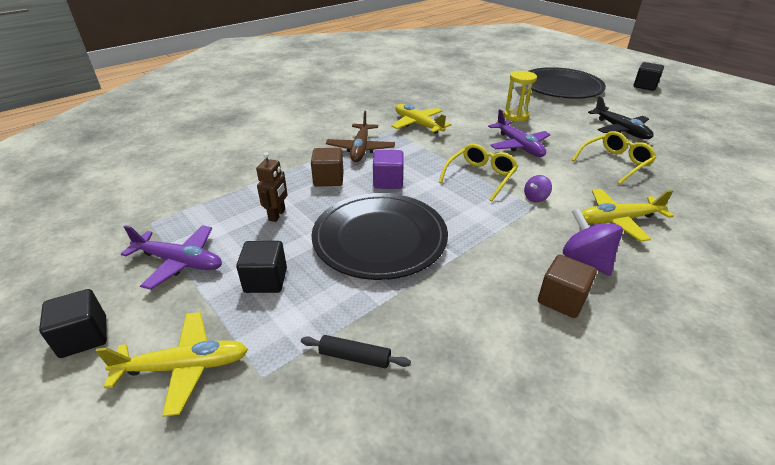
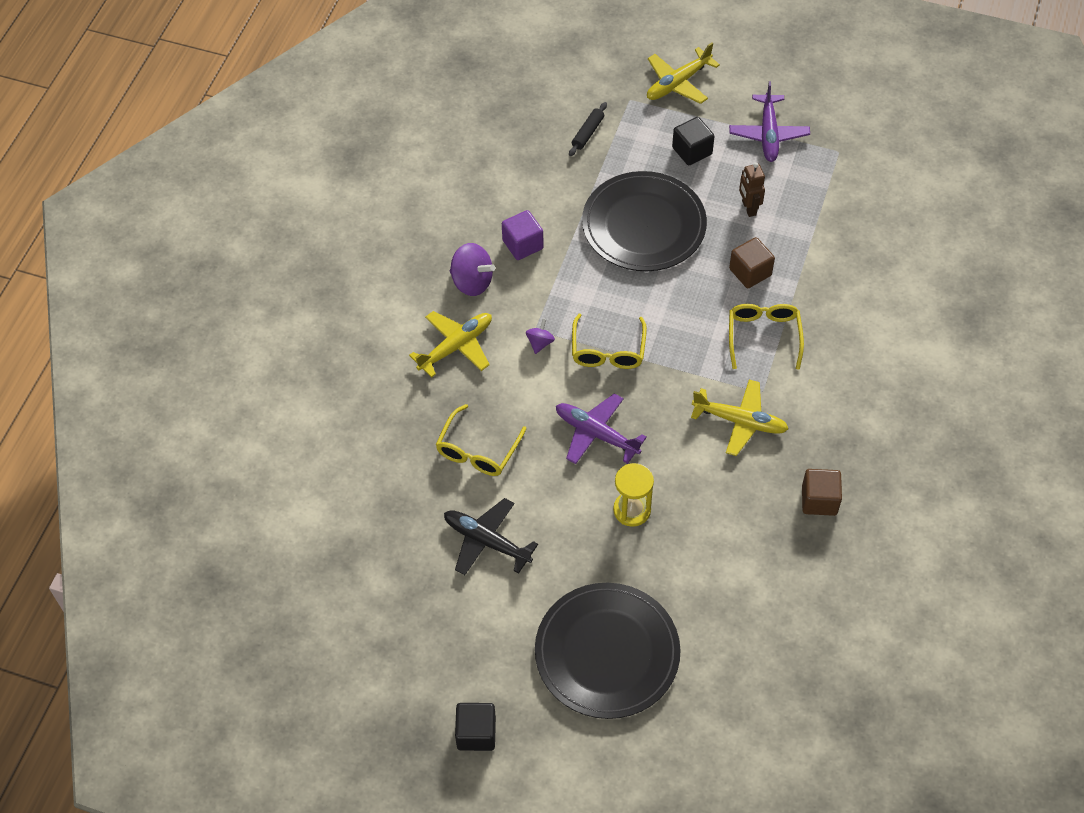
camera: 150 degrees right, 20 degrees up
black cube [39,289,107,358] -> none
purple plane [121,225,222,290] -> purple plane turned 75 degrees counterclockwise [729,81,810,162]
black rolling pin [301,335,411,368] -> black rolling pin turned 45 degrees counterclockwise [569,102,607,156]
brown plane [326,111,395,162] -> yellow glasses [729,304,804,370]
purple cube [373,150,403,189] -> purple cube moved to [502,210,544,260]
brown cube [538,254,597,318] -> brown cube moved to [802,469,842,516]

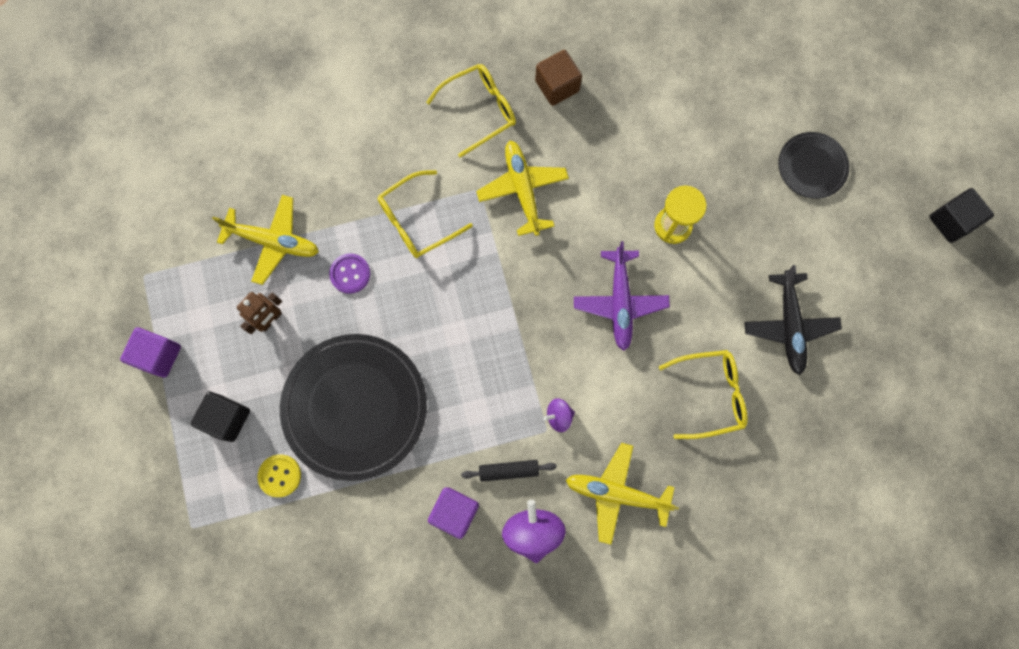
camera: 125 degrees left, 20 degrees up
black plate [535,583,681,719] -> black plate [778,132,849,199], size x0.51
black rolling pin [569,102,607,156] -> black rolling pin moved to [461,460,557,482]
yellow glasses [572,314,647,369] -> yellow glasses moved to [426,64,516,158]
yellow plane [647,43,720,104] -> yellow plane moved to [212,195,319,285]
purple plane [729,81,810,162] -> purple cube [120,327,181,378]
brown cube [729,237,775,288] -> purple button [329,253,370,294]
none -> yellow button [257,454,301,497]

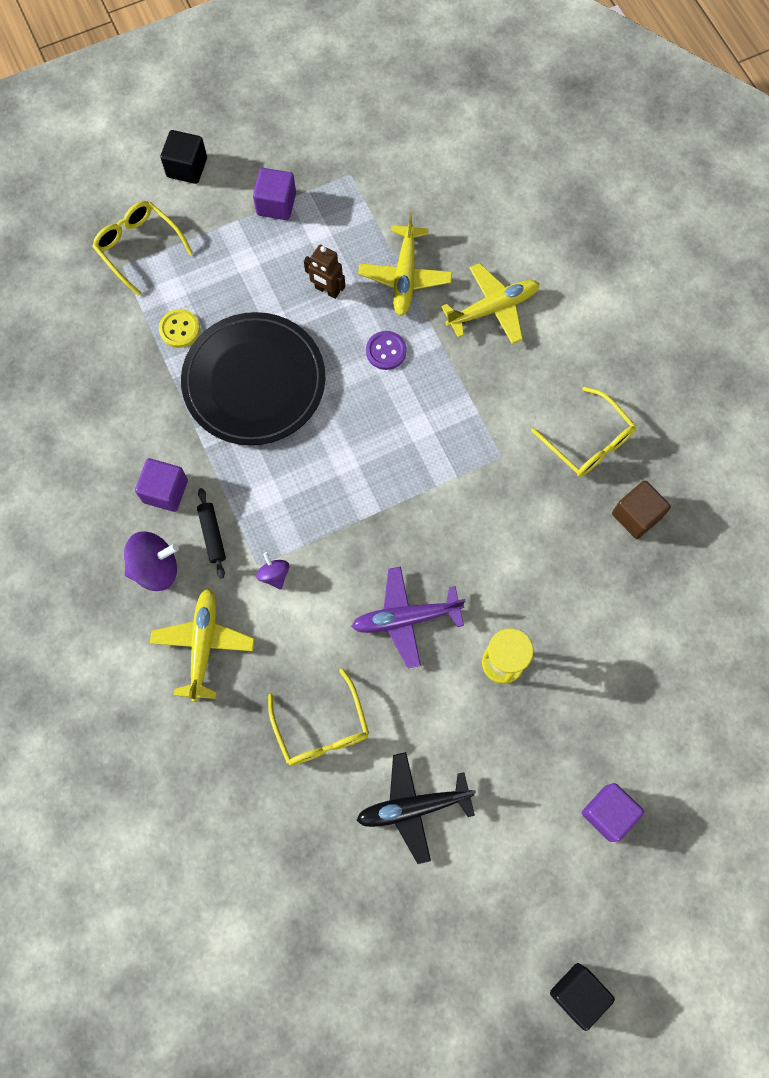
camera: 80 degrees right, 5 degrees down
black cube [191,392,250,442] -> black cube moved to [160,130,207,184]
yellow glasses [378,170,473,258] -> yellow glasses moved to [92,201,193,296]
yellow plane [476,141,569,236] -> yellow plane moved to [441,263,540,344]
black plate [778,132,849,199] -> purple cube [582,783,644,842]

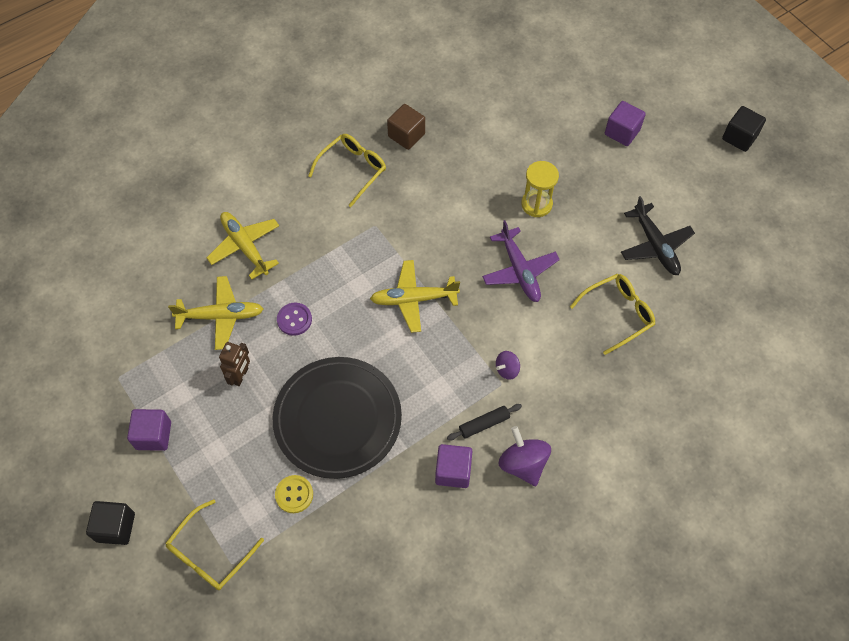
camera: 100 degrees left, 10 degrees down
yellow plane [150,588,255,702] -> yellow plane moved to [370,260,460,333]

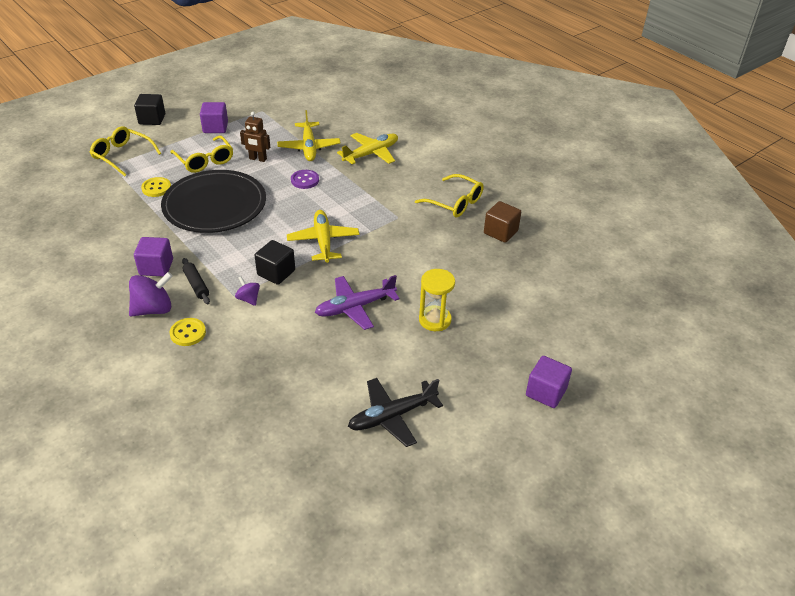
camera: 85 degrees right, 20 degrees down
yellow glasses [570,274,655,355] -> yellow glasses moved to [170,135,233,173]
black cube [722,106,766,152] -> black cube moved to [254,240,295,285]
none -> yellow button [170,318,206,346]

